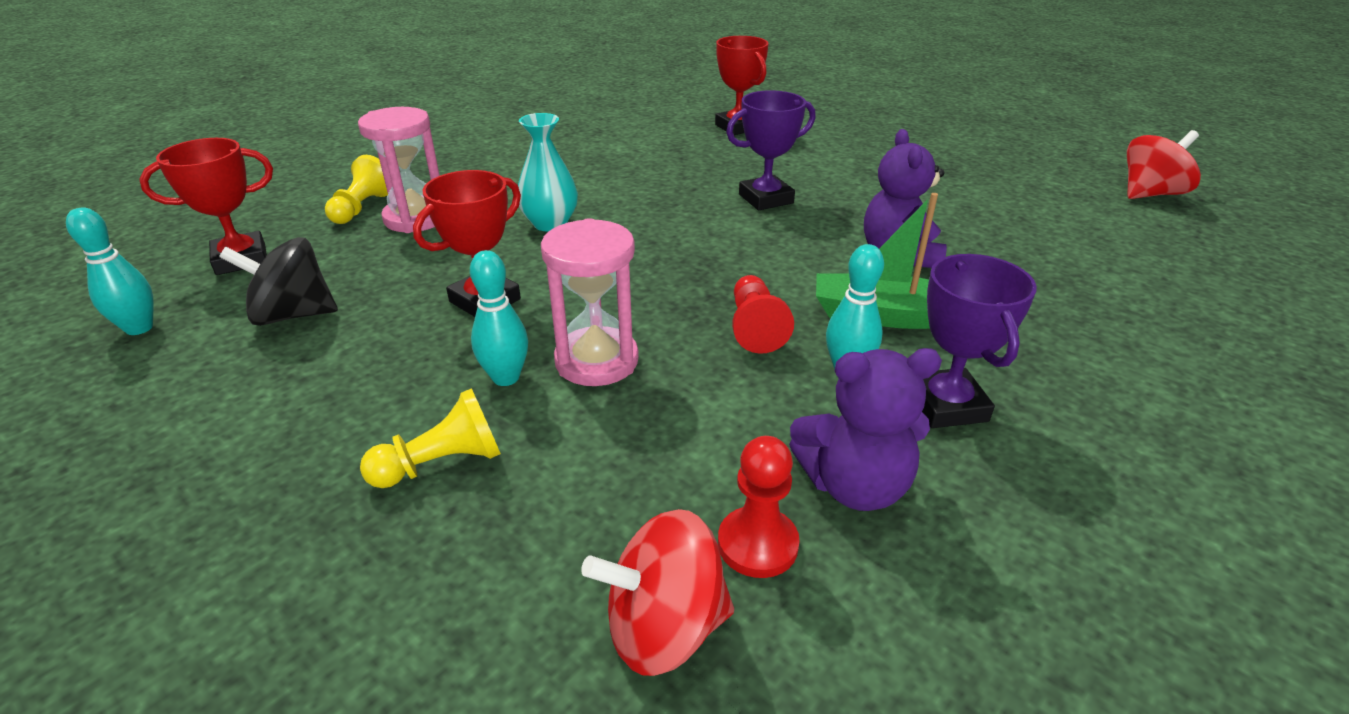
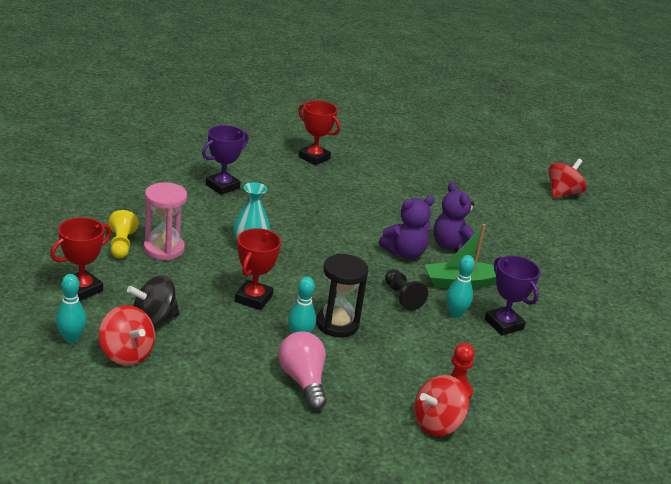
camera: 25 degrees left, 5 degrees down
yellow pawn [360,388,501,488] -> pink light bulb [278,331,327,410]
pink hourglass [541,218,639,386] -> black hourglass [316,254,369,337]
purple trophy [726,90,816,210] -> purple trophy moved to [202,125,249,195]
red pawn [732,275,794,354] -> black pawn [385,269,428,311]
purple teddy bear [789,348,942,511] -> purple teddy bear moved to [379,196,435,259]
none -> red spinning top [99,305,155,366]

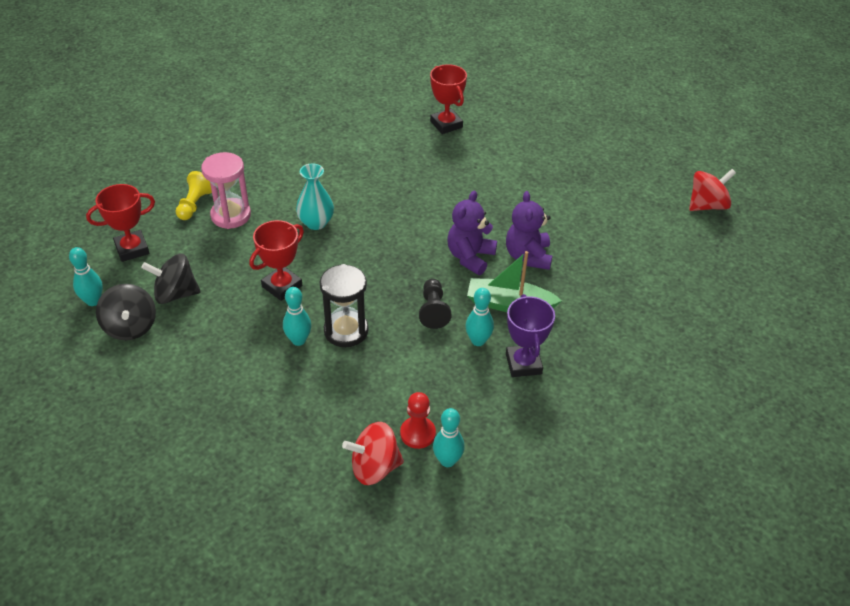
camera: 25 degrees right, 15 degrees up
red spinning top [99,305,155,366] -> black spinning top [96,284,156,340]
purple trophy [202,125,249,195] -> none
pink light bulb [278,331,327,410] -> none
purple teddy bear [379,196,435,259] -> purple teddy bear turned 120 degrees clockwise [448,191,497,275]
none -> turquoise bowling pin [433,408,465,467]

